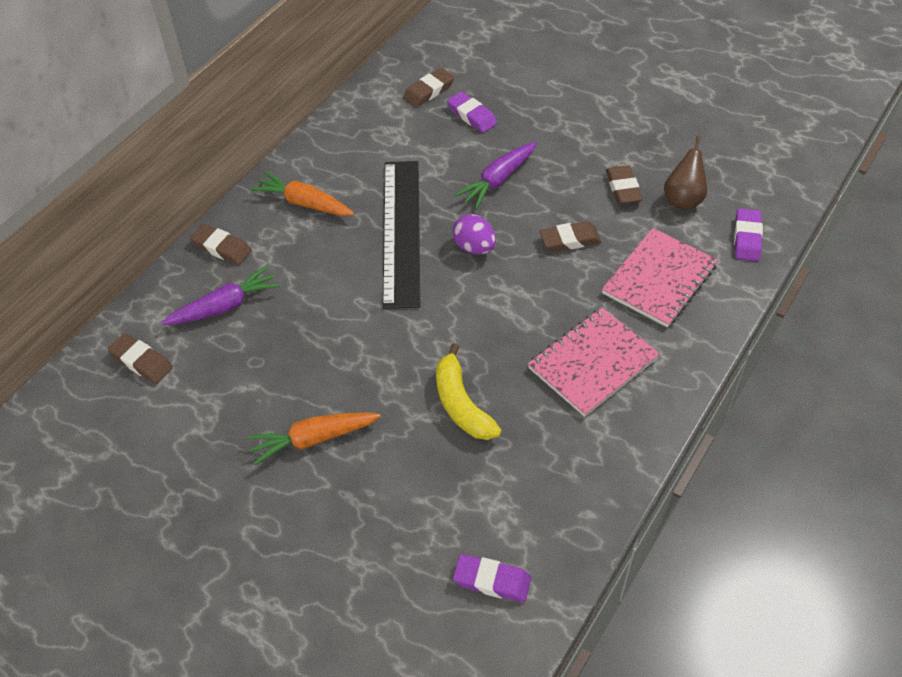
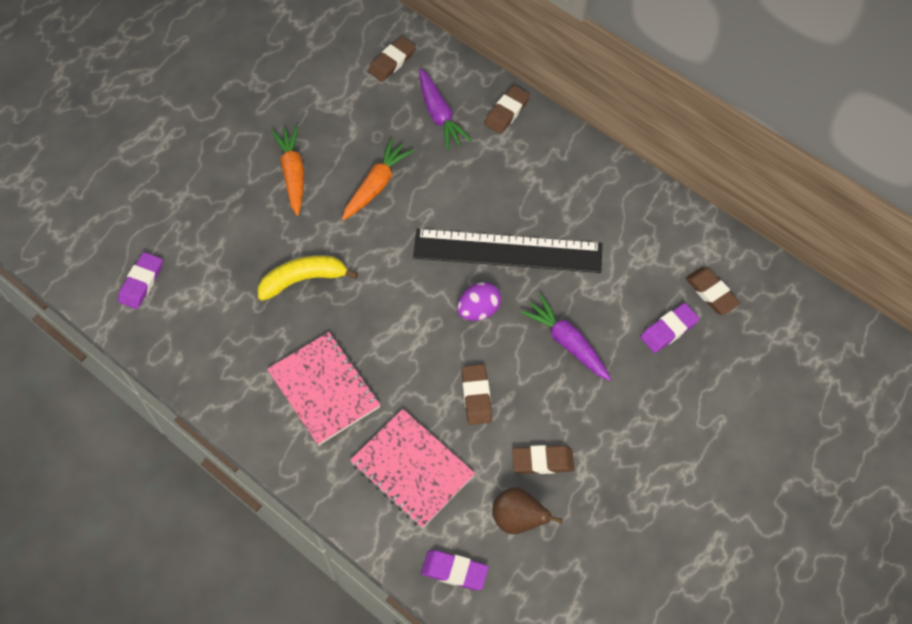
camera: 95 degrees right, 10 degrees up
orange carrot [250,171,354,216] -> orange carrot moved to [342,138,414,220]

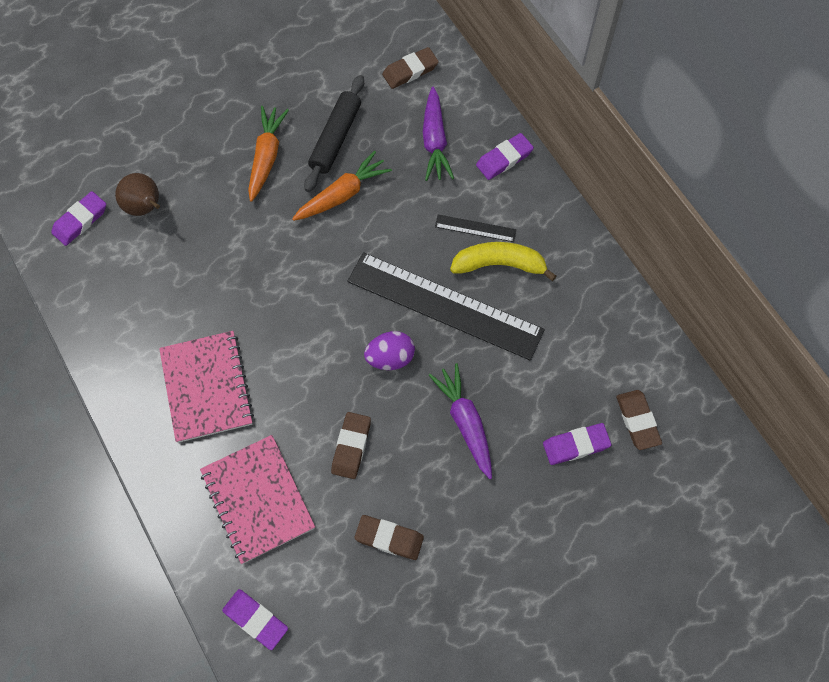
camera: 20 degrees right, 5 degrees up
yellow banana [258,255,358,301] -> yellow banana moved to [450,242,556,281]
brown eraser [484,85,530,134] -> purple eraser [476,133,534,180]
brown pear [492,487,563,534] -> brown pear moved to [115,173,160,216]
none -> black rolling pin [304,75,364,192]
none -> black ruler [435,215,517,242]

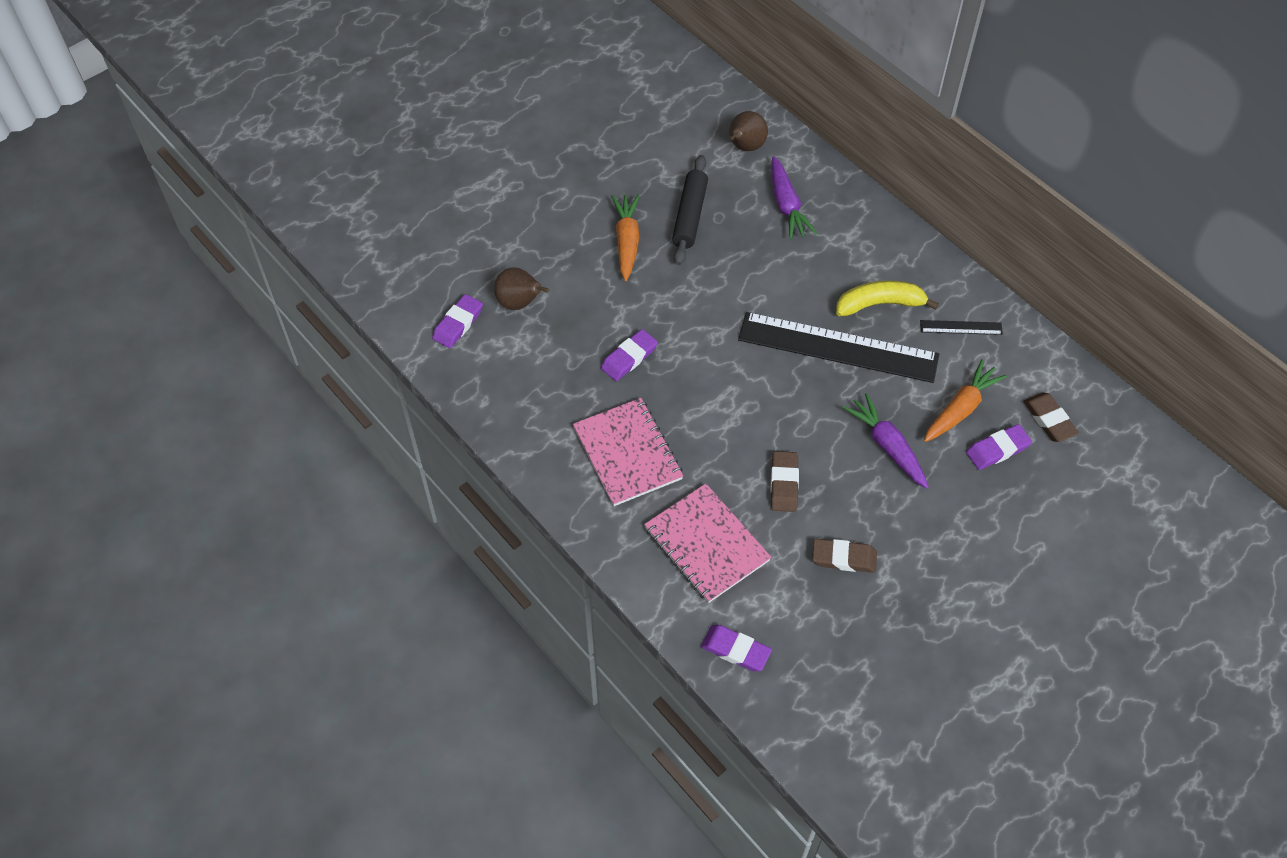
camera: 10 degrees left, 10 degrees down
orange carrot [292,151,392,221] -> orange carrot moved to [924,359,1007,442]
purple egg [364,331,415,370] -> none
brown eraser [382,47,439,89] -> brown pear [729,111,768,151]
black ruler [435,215,517,242] -> black ruler moved to [920,320,1003,335]
purple eraser [476,133,534,180] -> purple eraser moved to [601,329,658,381]

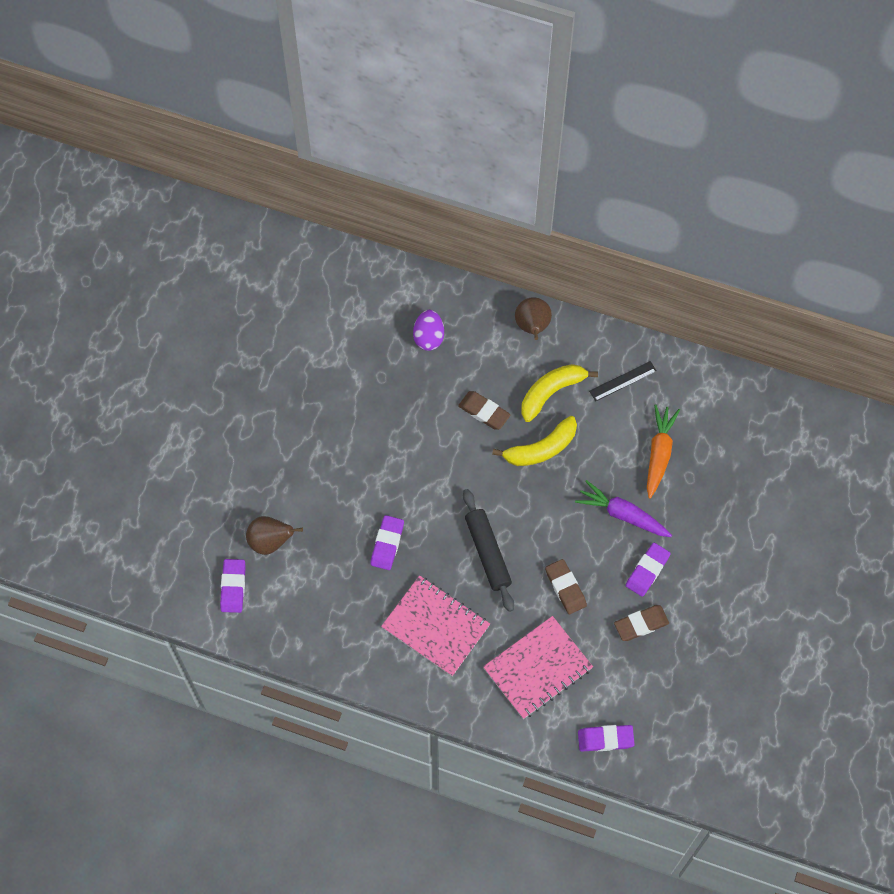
camera: 30 degrees left, 10 degrees up
orange carrot [611,195,640,281] -> none
pink notebook [644,483,771,603] -> pink notebook turned 60 degrees counterclockwise [483,616,593,719]
black rolling pin [672,155,708,265] -> black rolling pin moved to [463,489,514,612]
brown pear [729,111,768,151] -> brown pear moved to [515,297,552,340]
black ruler [738,312,939,383] -> yellow banana [492,416,577,466]
purple carrot [771,156,817,239] -> purple egg [413,310,444,351]
purple eraser [966,424,1032,470] -> purple eraser moved to [626,543,671,597]
brown eraser [1023,393,1079,442] -> brown eraser moved to [458,391,511,430]

